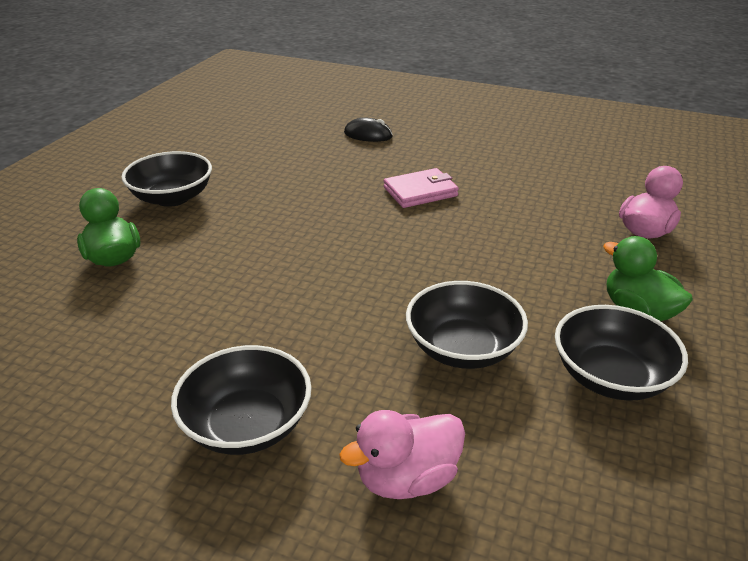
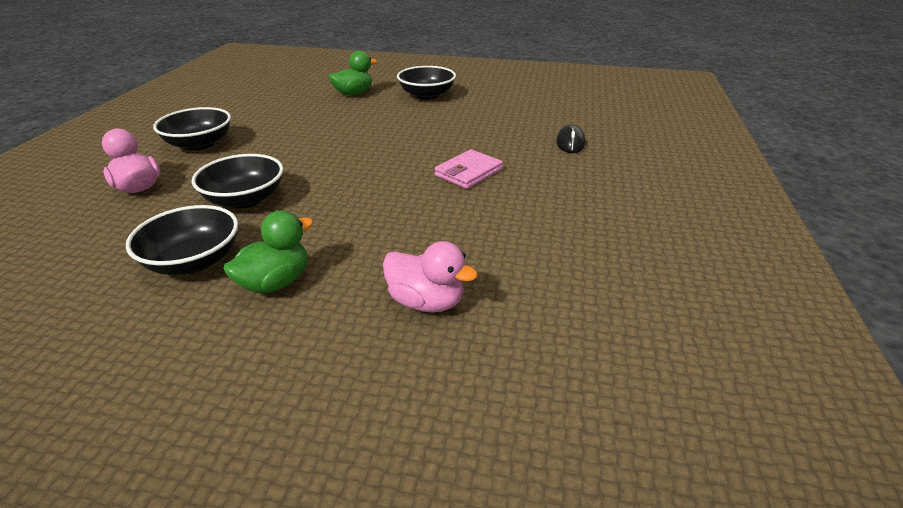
camera: 80 degrees right, 0 degrees up
pink wallet [383,168,459,208] -> pink wallet turned 75 degrees clockwise [435,149,503,189]

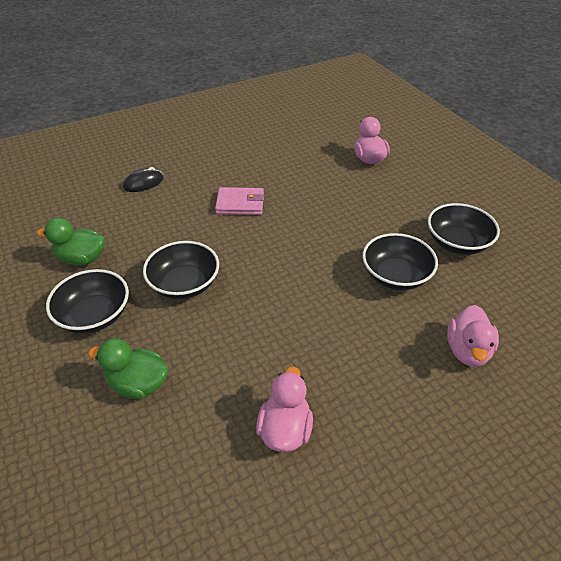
camera: 130 degrees left, 10 degrees up
black bowl [153,107,231,151] -> black bowl moved to [143,241,219,299]
green duck [223,211,313,294] -> green duck moved to [37,218,105,265]
none -> pink duck [256,366,313,452]

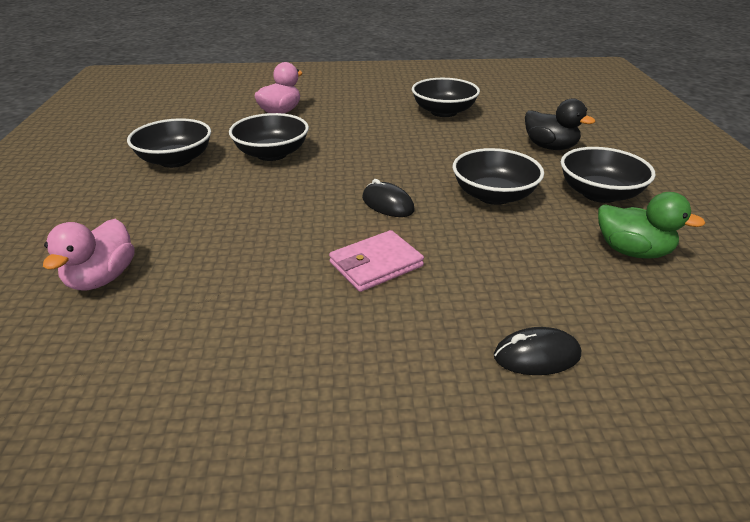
camera: 155 degrees left, 10 degrees down
green duck [88,338,168,399] -> black duck [525,98,595,150]
pink wallet [215,187,264,215] -> pink wallet turned 60 degrees counterclockwise [329,230,424,292]
pink duck [256,366,313,452] -> black bowl [412,78,480,117]
none -> black mouse [362,179,415,217]

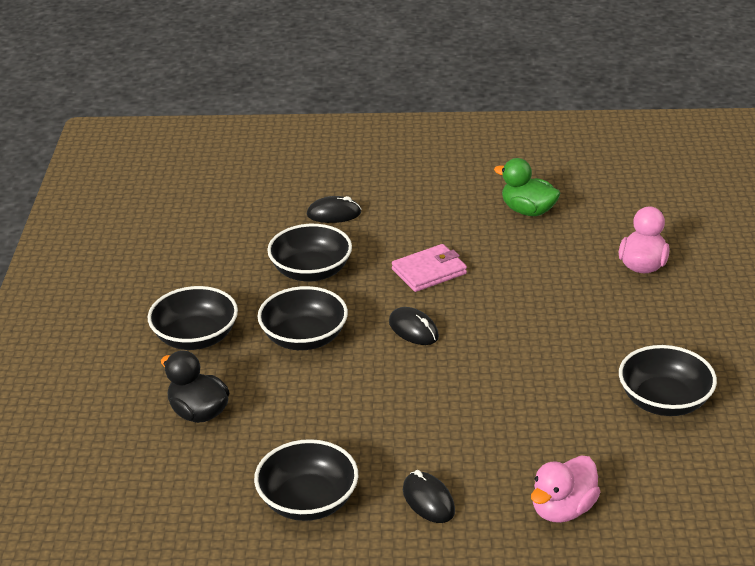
camera: 175 degrees left, 0 degrees up
black bowl [229,113,309,161] -> black bowl moved to [267,224,352,282]
green duck [598,192,706,258] -> green duck moved to [494,158,561,216]
none -> black mouse [403,470,455,523]

